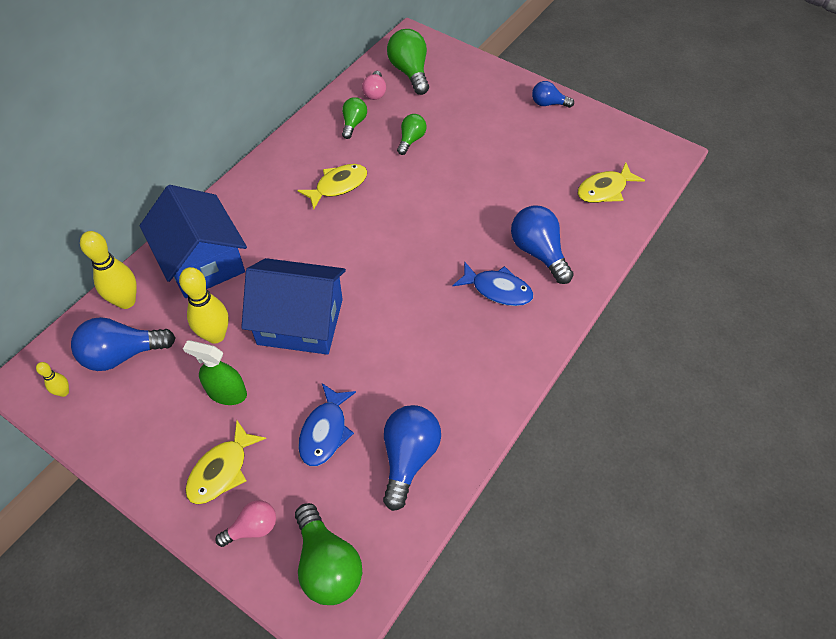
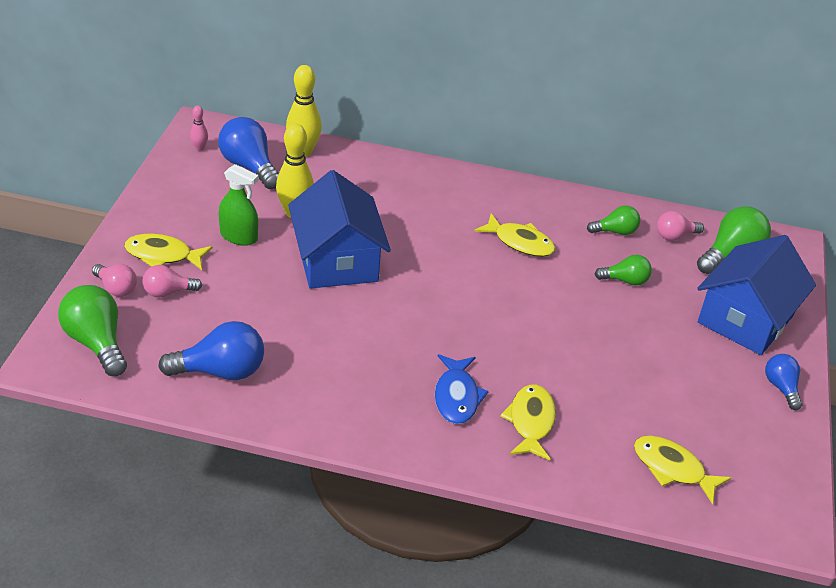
camera: 65 degrees right, 15 degrees down
yellow bowling pin [36,362,69,397] -> pink bowling pin [190,105,208,151]
blue house [140,185,247,298] -> blue house moved to [697,235,816,355]
green spray bottle [183,340,247,405] -> green spray bottle turned 120 degrees clockwise [219,164,259,246]
green light bulb [295,503,362,605] -> green light bulb turned 105 degrees clockwise [58,285,127,376]
blue fish [298,383,356,466] -> none
blue light bulb [511,205,574,284] -> yellow fish [500,384,556,460]
none -> pink light bulb [142,265,202,298]

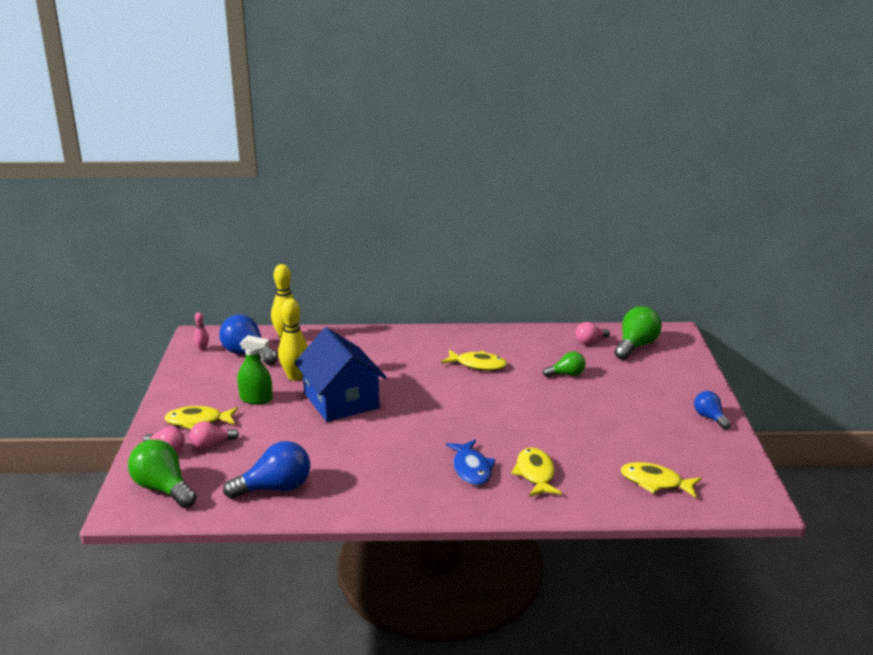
camera: 10 degrees left, 15 degrees down
green light bulb [587,205,640,235] -> none
blue house [697,235,816,355] -> none

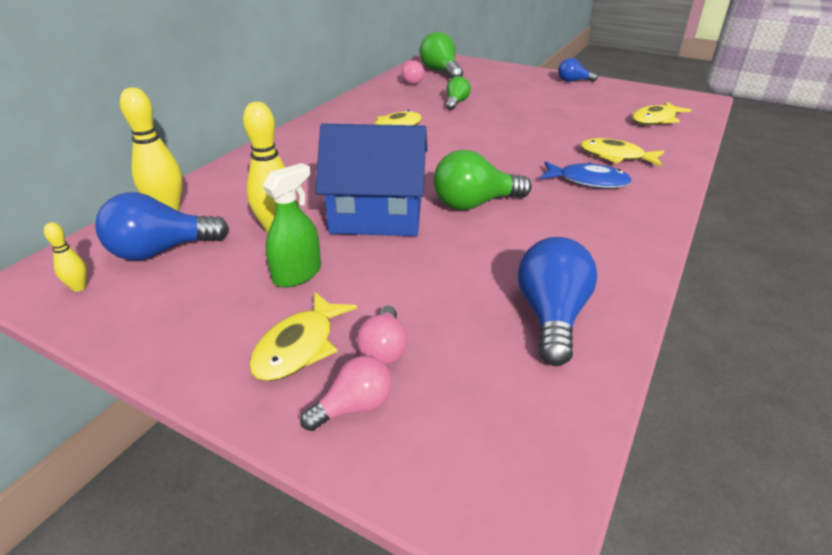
camera: 60 degrees left, 10 degrees up
green light bulb [128,439,197,508] -> green light bulb moved to [434,150,532,210]
pink bowling pin [194,312,209,351] -> yellow bowling pin [44,222,87,292]

